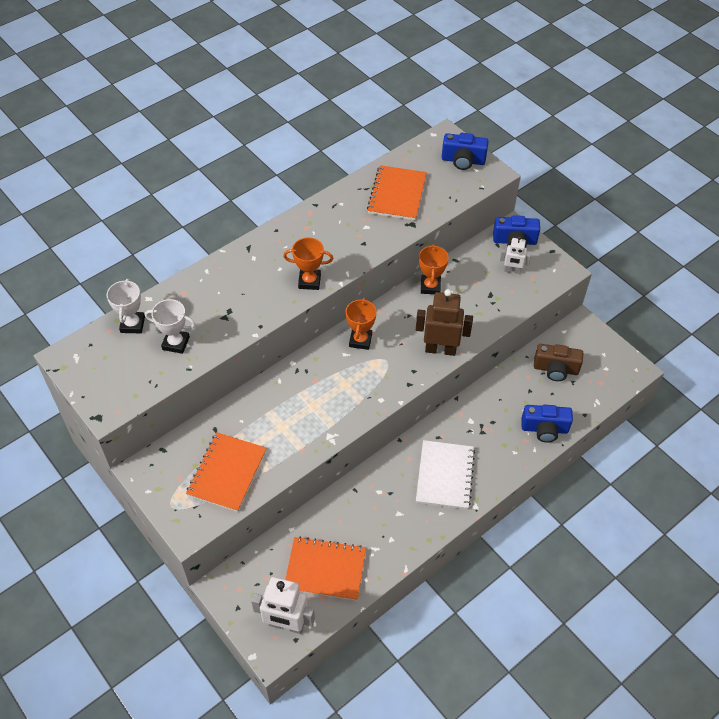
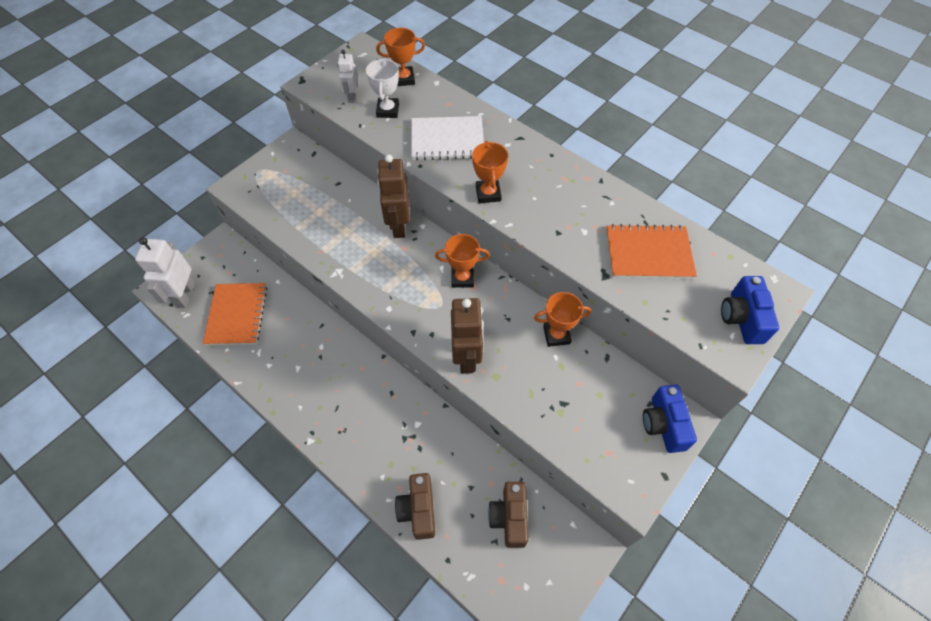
camera: 80 degrees right, 5 degrees up
white trophy [107,279,145,333] -> orange trophy [376,28,425,86]
orange notebook [186,432,266,512] -> none
white notebook [416,440,475,509] -> white notebook moved to [411,116,484,160]
white robot [500,236,531,274] -> white robot moved to [338,50,358,103]
blue camera [521,405,573,442] -> brown camera [395,473,435,540]
none -> brown robot [377,154,410,238]

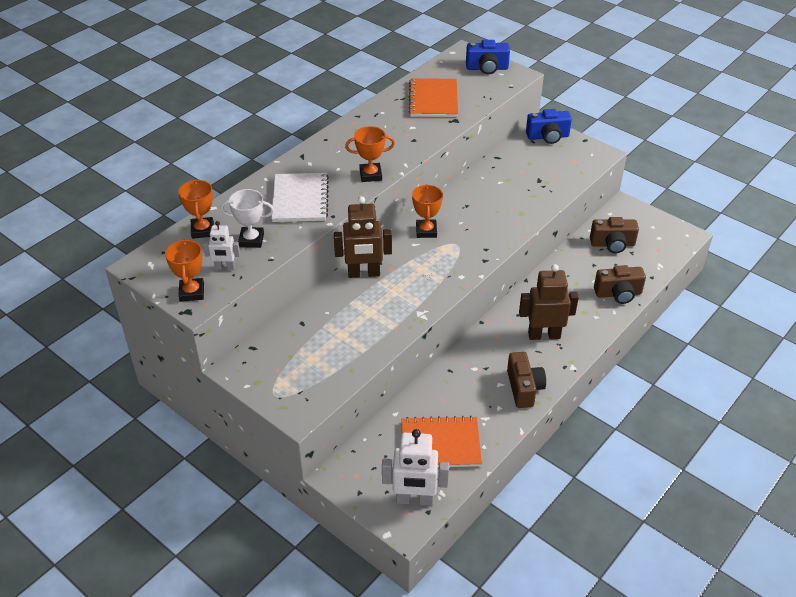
camera: 90 degrees left, 15 degrees down
brown robot [451,298,483,374] -> brown robot moved to [519,264,579,340]
orange trophy [534,292,591,347] -> orange trophy moved to [165,239,204,302]
none -> brown camera [507,352,546,408]

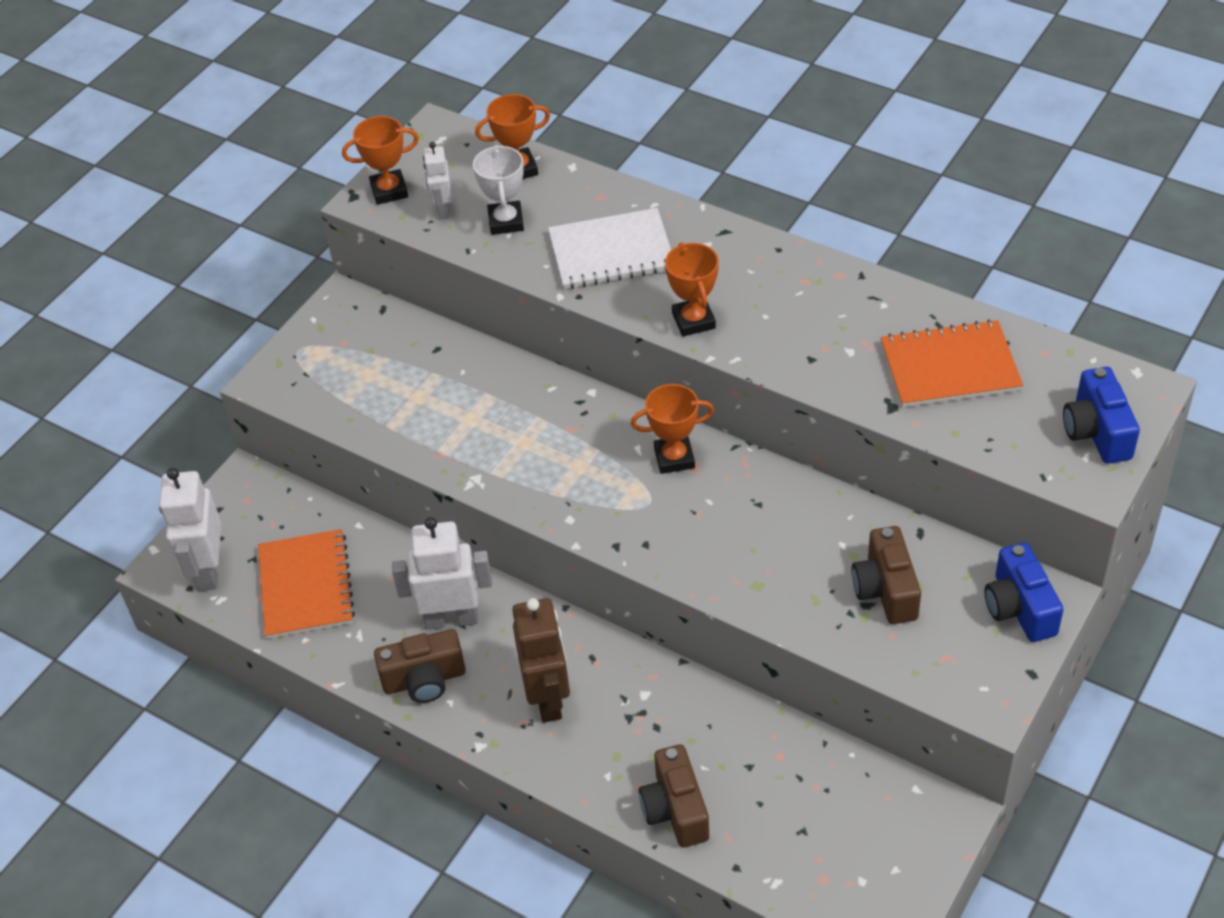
camera: 85 degrees right, 5 degrees up
brown robot [334,196,392,278] -> none
brown camera [590,217,639,253] -> brown camera moved to [852,526,921,624]
none -> white robot [392,517,492,630]

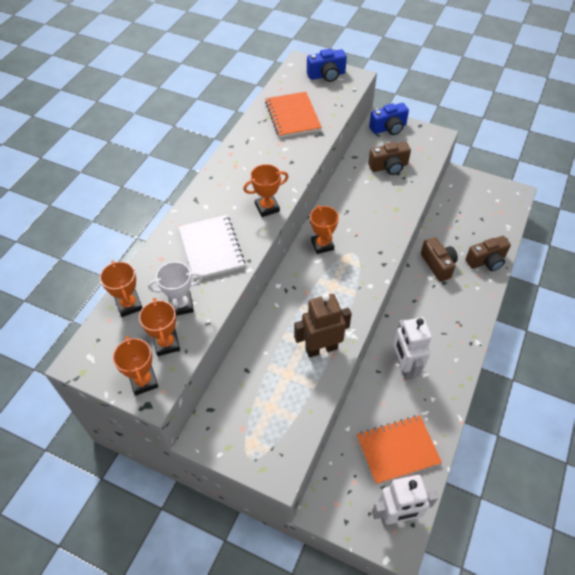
camera: 100 degrees left, 5 degrees up
brown camera [374,629,466,703] -> brown camera moved to [421,237,458,282]
white robot [423,142,452,219] -> orange trophy [139,298,180,356]
brown robot [512,598,570,723] -> brown robot moved to [294,293,352,358]

